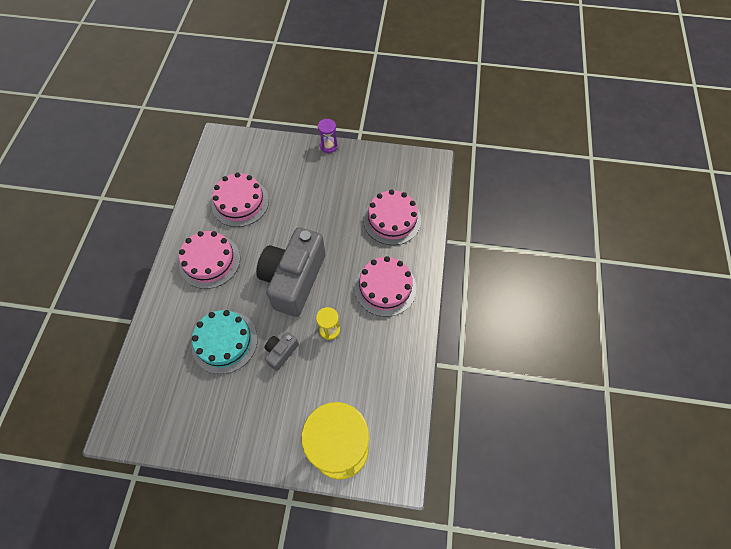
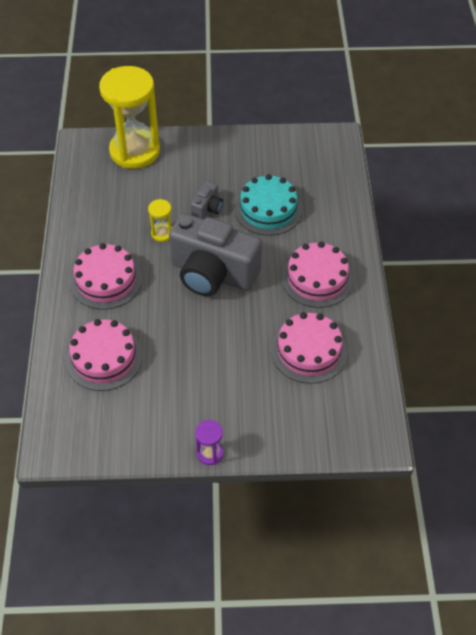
camera: 170 degrees right, 10 degrees down
grey camera [256,227,325,317] -> grey camera turned 105 degrees clockwise [169,213,262,296]

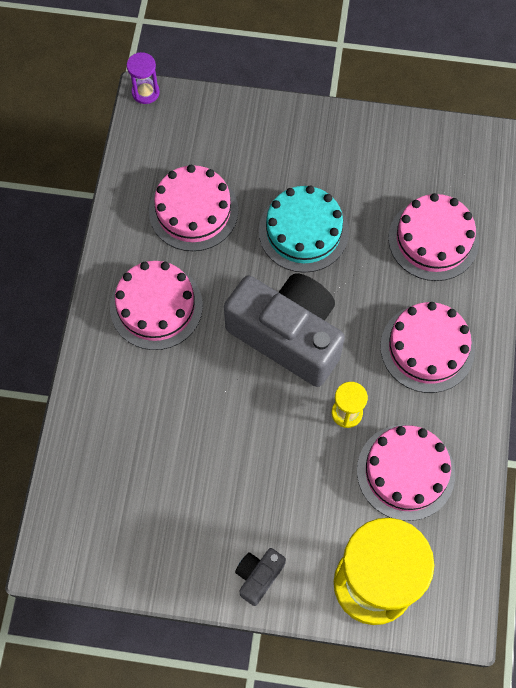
camera: 170 degrees left, 15 degrees up
grey camera [191,181,223,219] -> grey camera moved to [235,548,286,606]
purple hourglass [195,420,223,465] -> purple hourglass moved to [127,52,160,104]
turquoise cake [235,174,302,236] -> turquoise cake moved to [259,185,349,273]
none -> pink cake [357,424,455,521]

